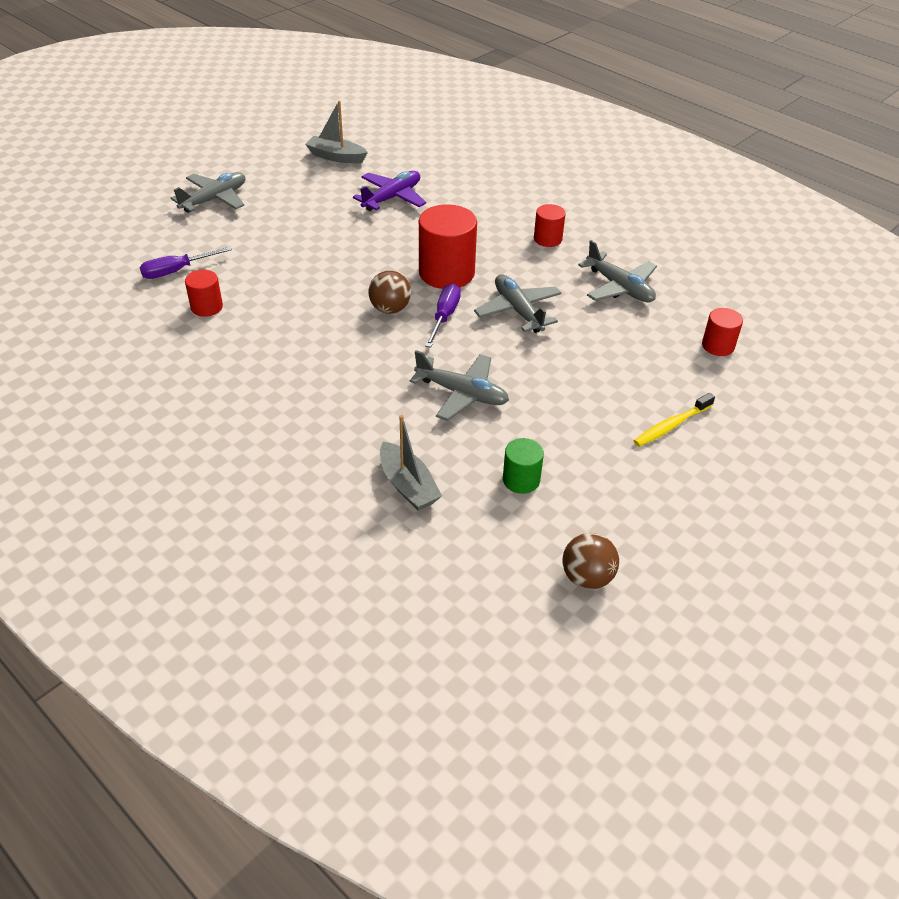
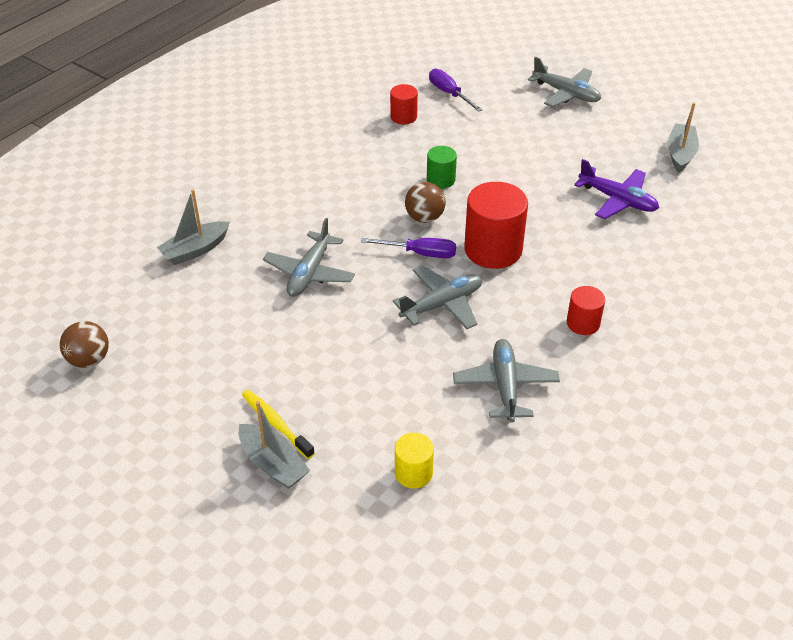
camera: 85 degrees right, 0 degrees up
green cylinder [503,438,544,494] -> green cylinder moved to [427,146,457,189]
grey plane [578,240,657,302] -> grey plane turned 135 degrees clockwise [453,339,560,423]
red cylinder [702,308,743,356] -> yellow cylinder [395,433,434,489]
none -> grey boat [238,401,310,489]

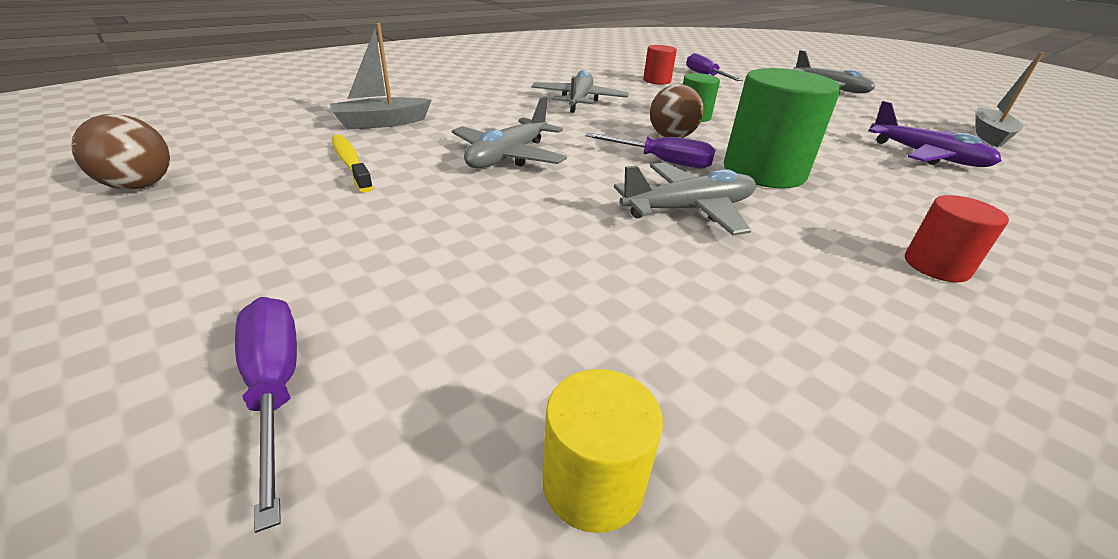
camera: 10 degrees right, 10 degrees down
grey boat [238,401,310,489] -> purple screwdriver [235,297,297,533]
yellow toothbrush [242,390,315,459] -> yellow toothbrush moved to [332,134,373,192]
grey plane [453,339,560,423] -> grey plane moved to [531,70,629,113]
red cylinder [464,182,528,269] -> green cylinder [724,68,841,188]

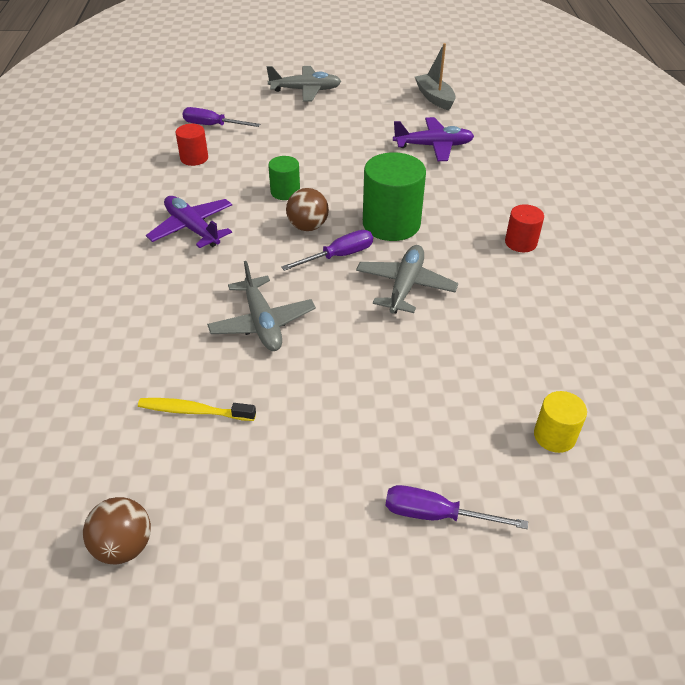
camera: 50 degrees left, 10 degrees up
grey boat [330,23,432,129] -> none
grey plane [531,70,629,113] -> purple plane [146,196,232,248]

